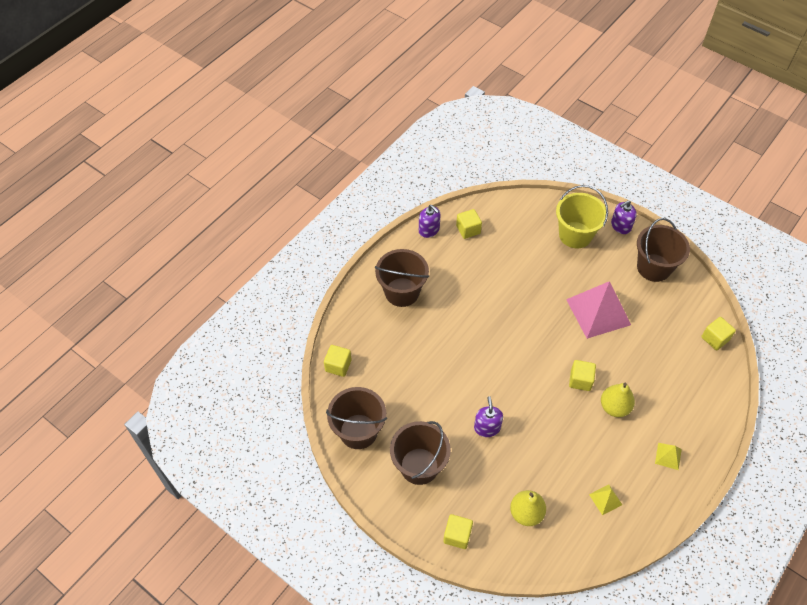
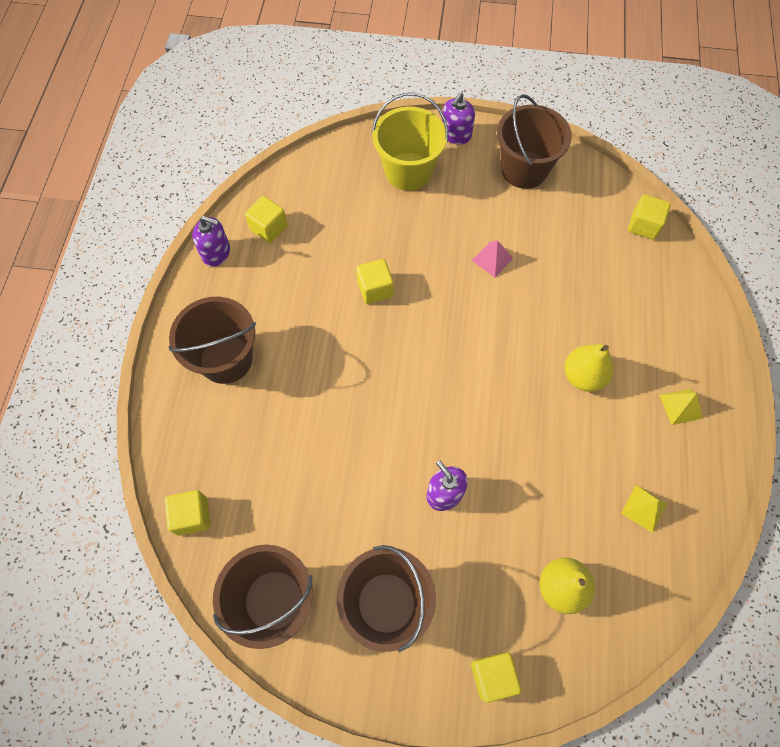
camera: 30 degrees left, 10 degrees up
pink pyramid [566,281,631,339] -> pink pyramid [472,240,513,278], size x0.44
yellow cube [569,360,596,391] -> yellow cube moved to [356,259,394,304]

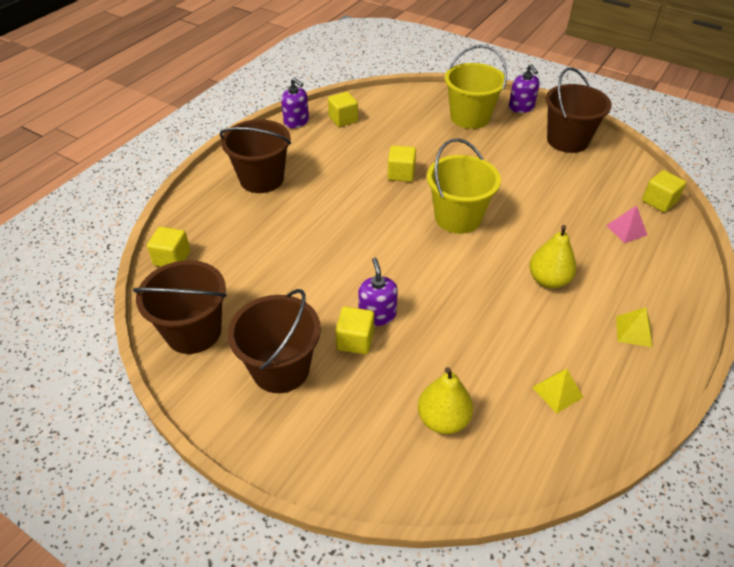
camera: 25 degrees right, 20 degrees down
purple soap dispenser [442,93,475,144] -> purple soap dispenser turned 75 degrees counterclockwise [509,64,540,113]
yellow cube [471,653,522,703] -> yellow cube moved to [335,306,374,354]
pink pyramid [472,240,513,278] -> pink pyramid moved to [606,205,647,243]
none -> yellow bucket [427,138,501,234]

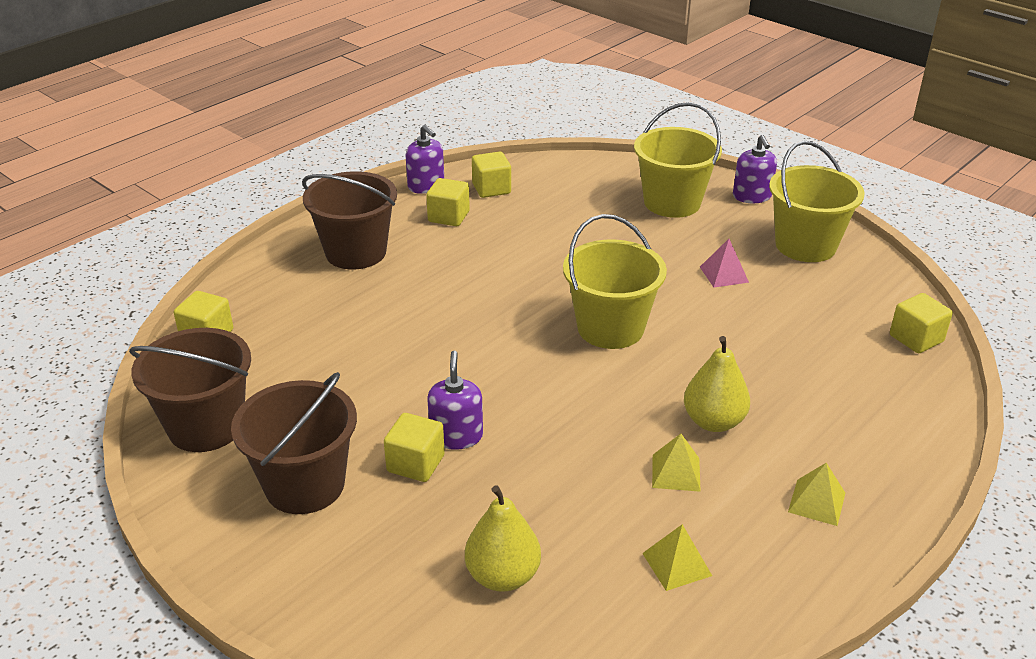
camera: 10 degrees right, 10 degrees down
yellow cube [388,146,416,182] -> yellow cube moved to [426,178,470,226]
brown bucket [546,67,612,153] -> yellow bucket [769,141,865,262]
pink pyramid [606,205,647,243] -> pink pyramid moved to [700,239,749,288]
none -> yellow pyramid [652,434,701,492]

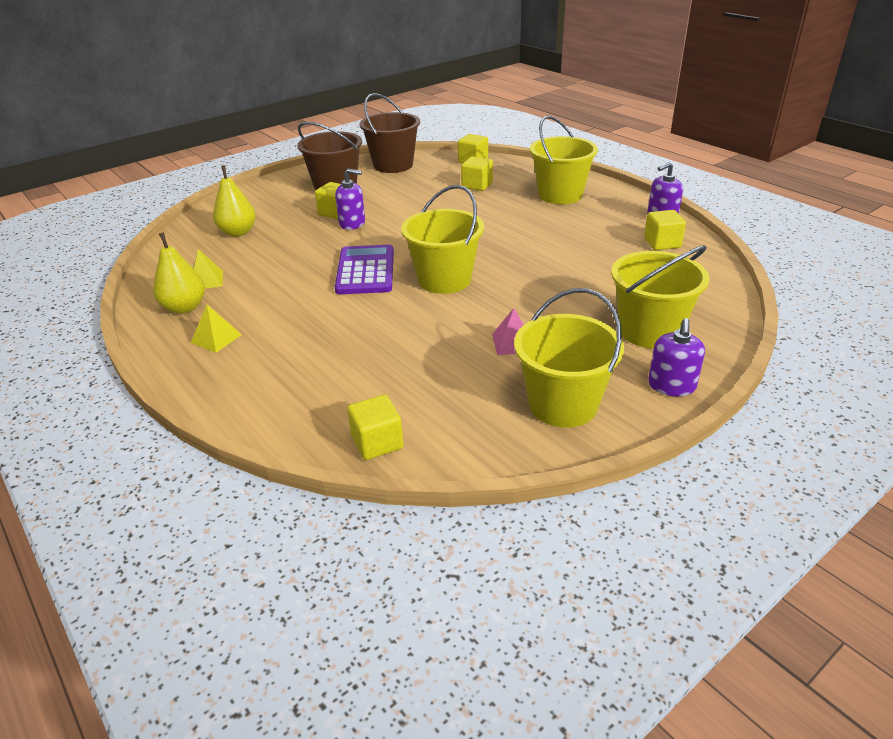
camera: 100 degrees right, 0 degrees up
brown bucket [302,171,397,269] -> yellow bucket [530,116,598,204]
yellow cube [426,178,470,226] -> yellow cube moved to [461,157,493,191]
yellow pyramid [652,434,701,492] -> none
yellow pear [684,336,750,432] -> yellow pear moved to [153,232,205,314]
purple soap dispenser [733,135,777,203] -> purple soap dispenser turned 75 degrees counterclockwise [648,318,705,396]
none -> purple calculator [335,245,394,294]

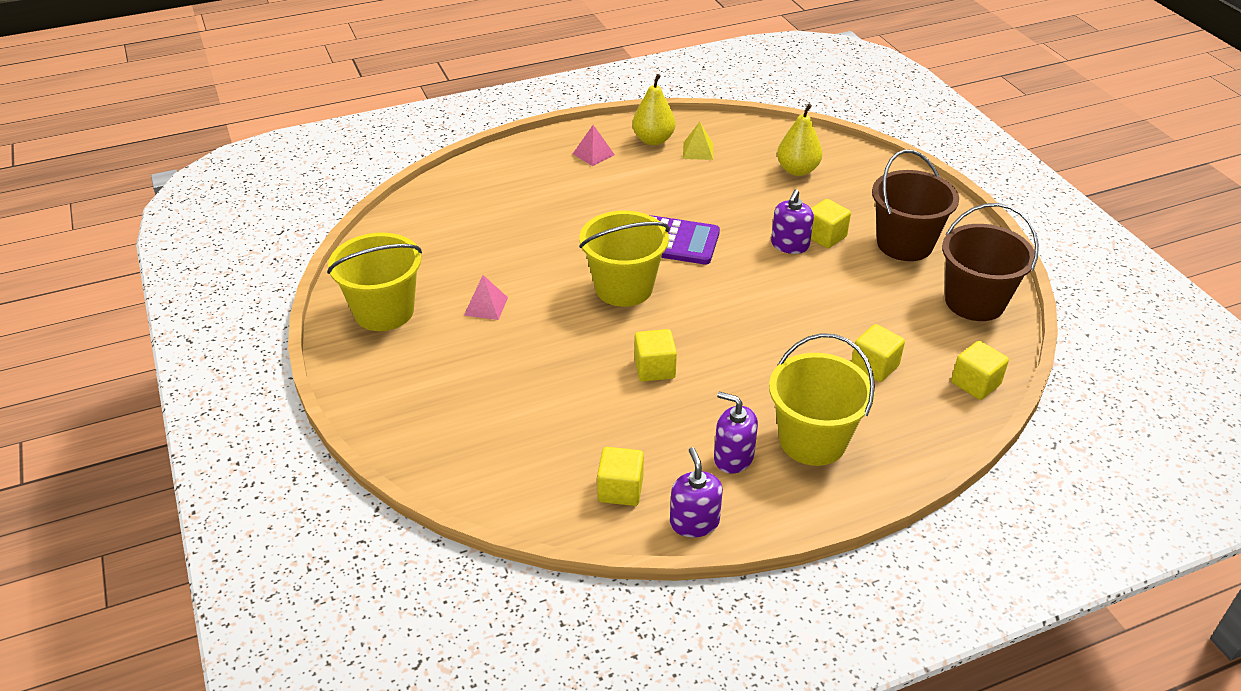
camera: 105 degrees right, 5 degrees up
yellow pyramid [191,305,242,353] -> pink pyramid [573,125,615,166]
yellow cube [347,395,403,460] -> yellow cube moved to [634,329,677,382]
yellow bucket [611,245,710,349] -> none
purple soap dispenser [648,318,705,396] -> purple soap dispenser moved to [714,392,758,474]

